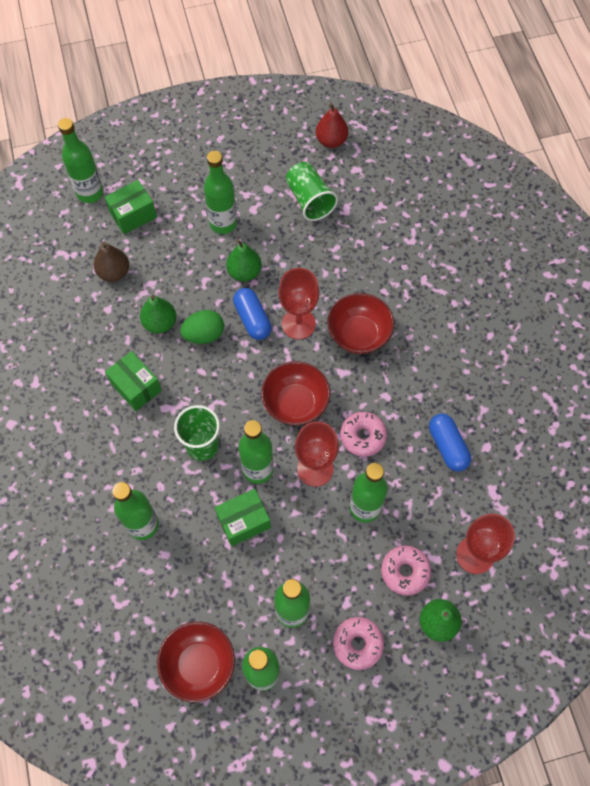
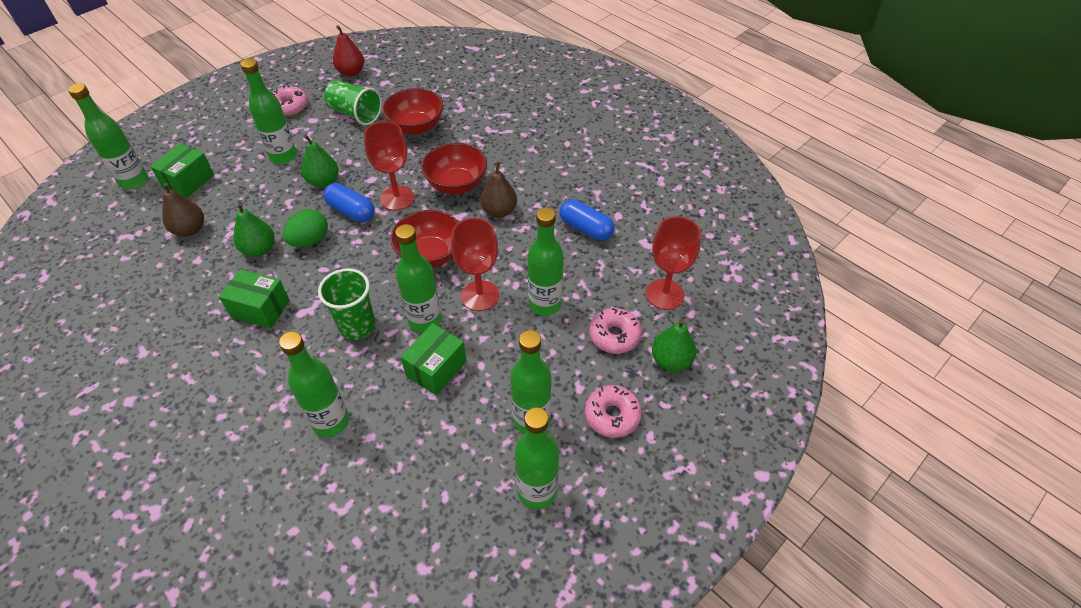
camera: 30 degrees left, 15 degrees down
red bowl [157,622,235,702] -> red bowl moved to [382,88,443,135]
pink donut [340,412,387,457] -> pink donut moved to [272,85,308,116]
none -> brown pear [480,161,517,218]

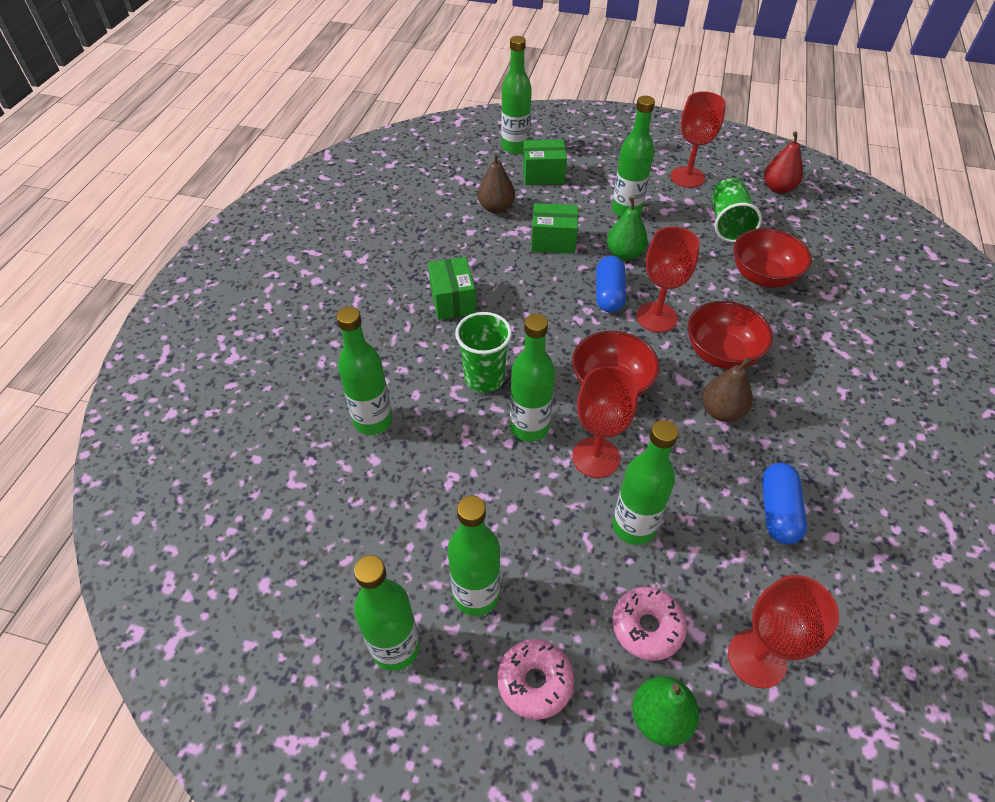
camera: 60 degrees right, 0 degrees up
green pear [234,203,275,257] -> none
pink donut [272,85,308,116] -> red goblet [671,91,726,188]
green egg [283,209,328,247] -> none
green box [401,323,467,395] -> green box moved to [531,203,578,254]

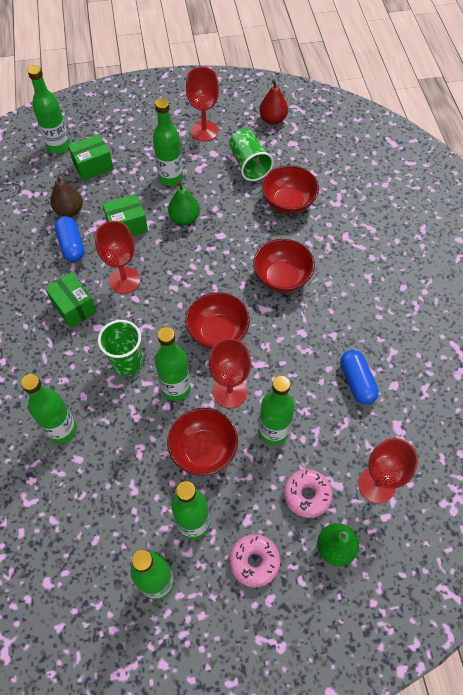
camera: 25 degrees left, 10 degrees up
blue capsule [596,256,626,312] -> blue capsule moved to [55,216,85,262]
red goblet [636,226,700,333] -> red goblet moved to [95,221,140,294]
brown pear [702,357,753,422] -> none
none -> red bowl [167,408,238,476]

